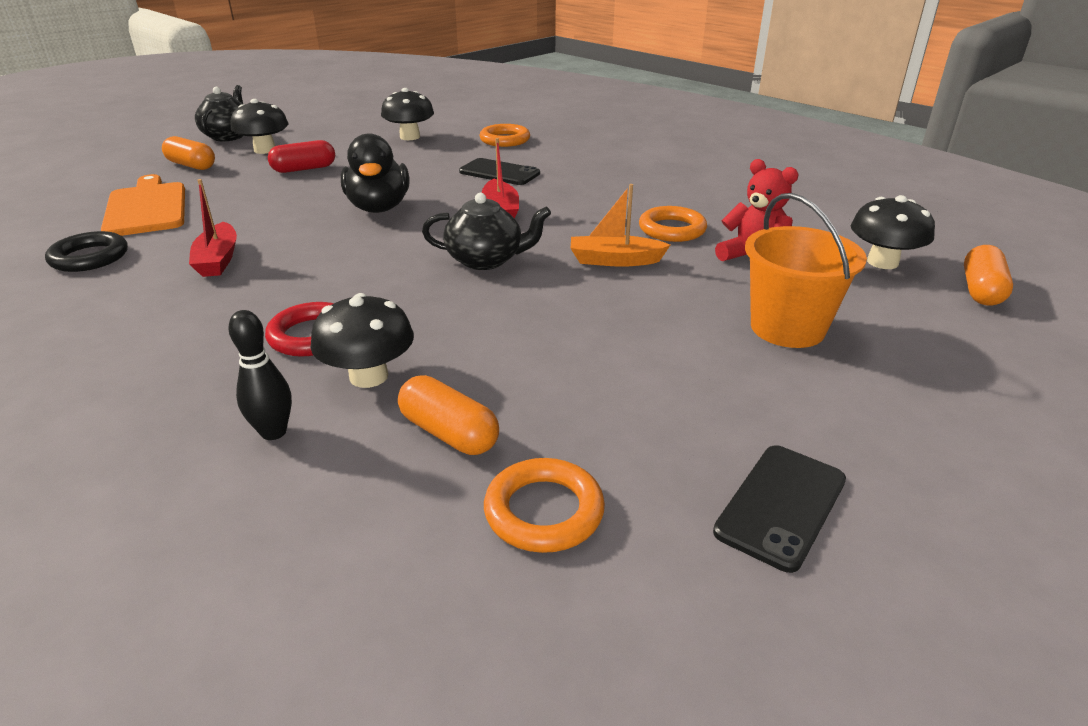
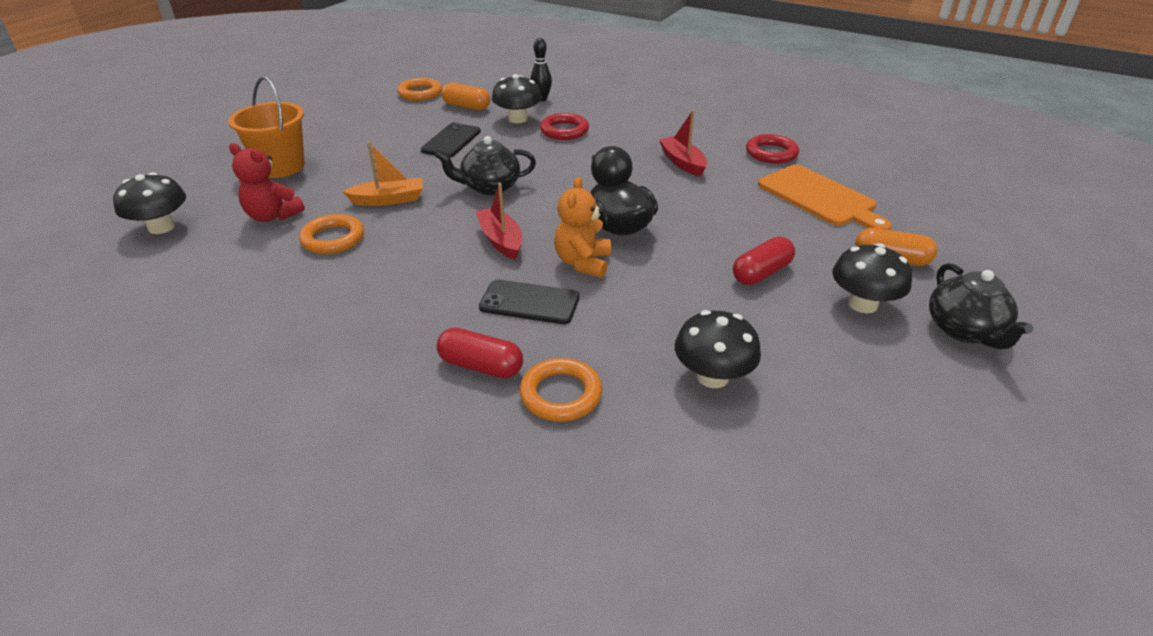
camera: 165 degrees right, 5 degrees up
black ring [45,231,128,272] -> red ring [746,134,799,164]
black phone [713,445,846,573] -> black phone moved to [420,122,481,158]
orange capsule [964,245,1013,306] -> none
none -> red capsule [437,328,523,378]
none -> orange teddy bear [554,177,611,278]

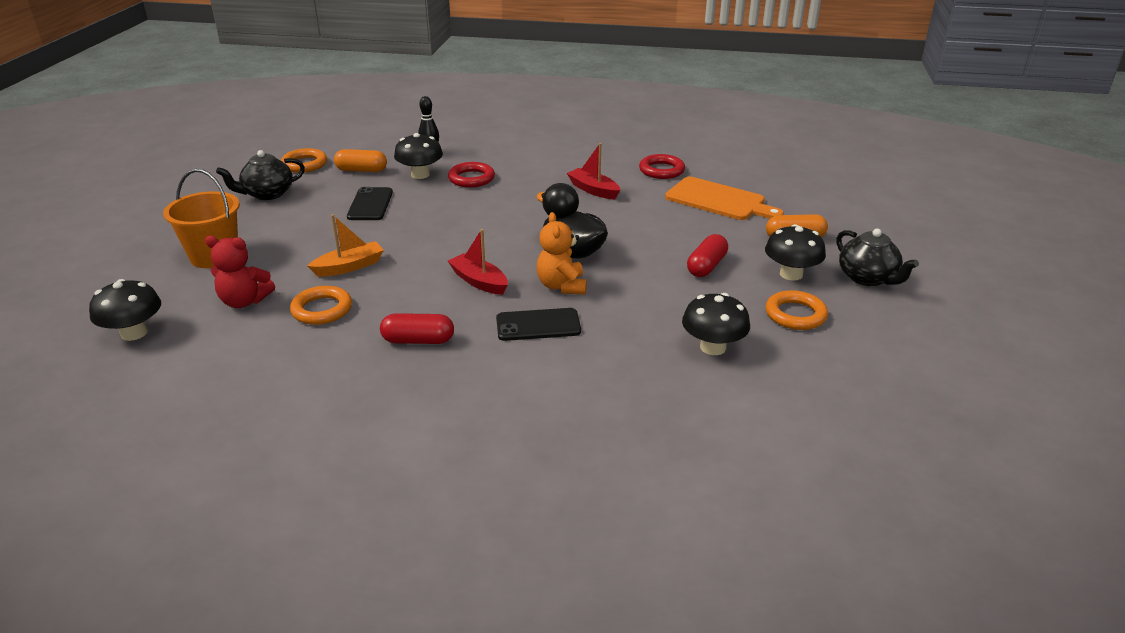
camera: 20 degrees left, 5 degrees down
black teapot [435,136,536,195] -> black teapot moved to [216,150,305,200]
red capsule [437,328,523,378] -> red capsule moved to [380,313,454,344]
orange ring [520,358,602,422] -> orange ring moved to [766,290,828,330]

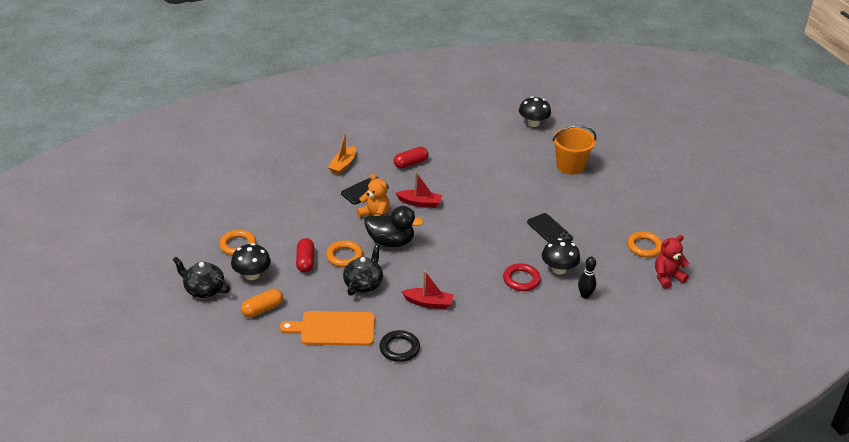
camera: 145 degrees right, 5 degrees up
red teddy bear [205,236,275,308] -> red teddy bear moved to [655,235,689,289]
black teapot [216,150,305,200] -> black teapot moved to [343,243,383,296]
orange ring [290,286,352,325] -> orange ring moved to [326,241,363,267]
orange boat [308,214,384,277] -> orange boat moved to [328,133,356,175]
orange capsule [334,149,387,172] -> none
red ring [639,154,685,179] -> black ring [380,330,420,362]
black mushroom [682,293,750,355] -> none

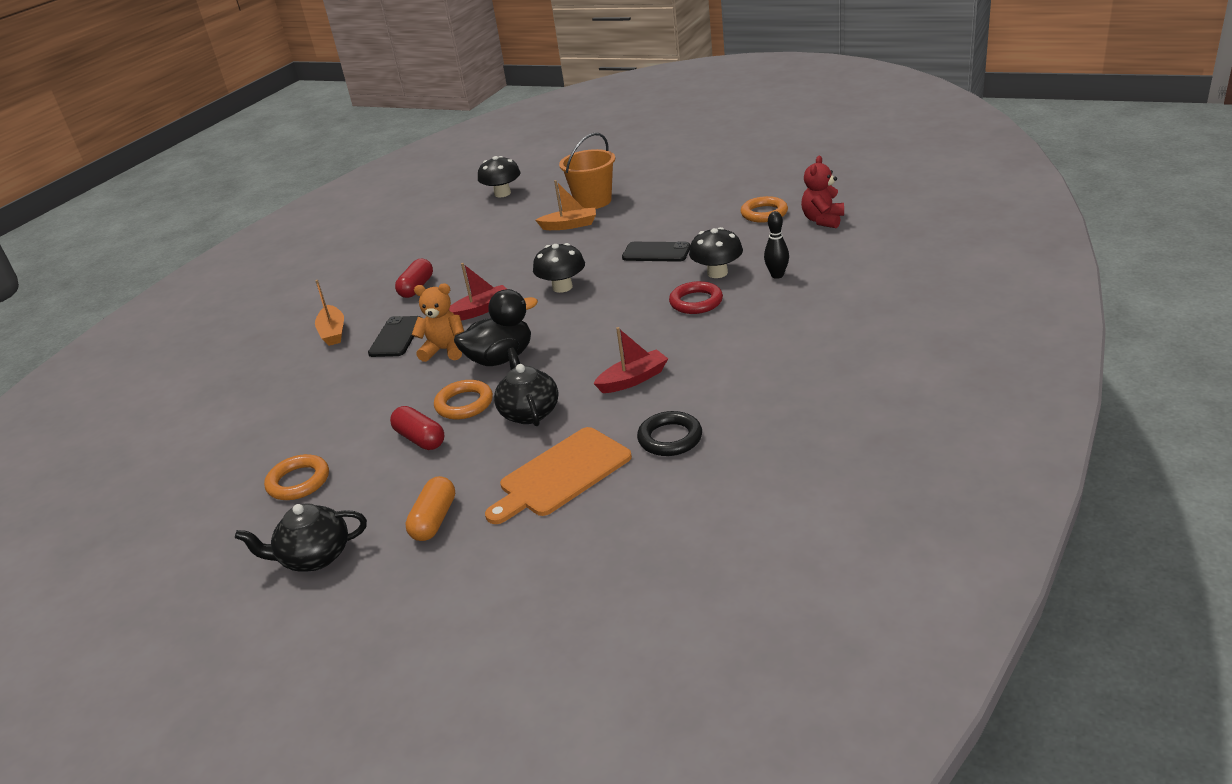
camera: 35 degrees left, 5 degrees down
black mushroom [231,243,271,280] -> black mushroom moved to [533,243,585,293]
none -> orange boat [535,180,596,230]

